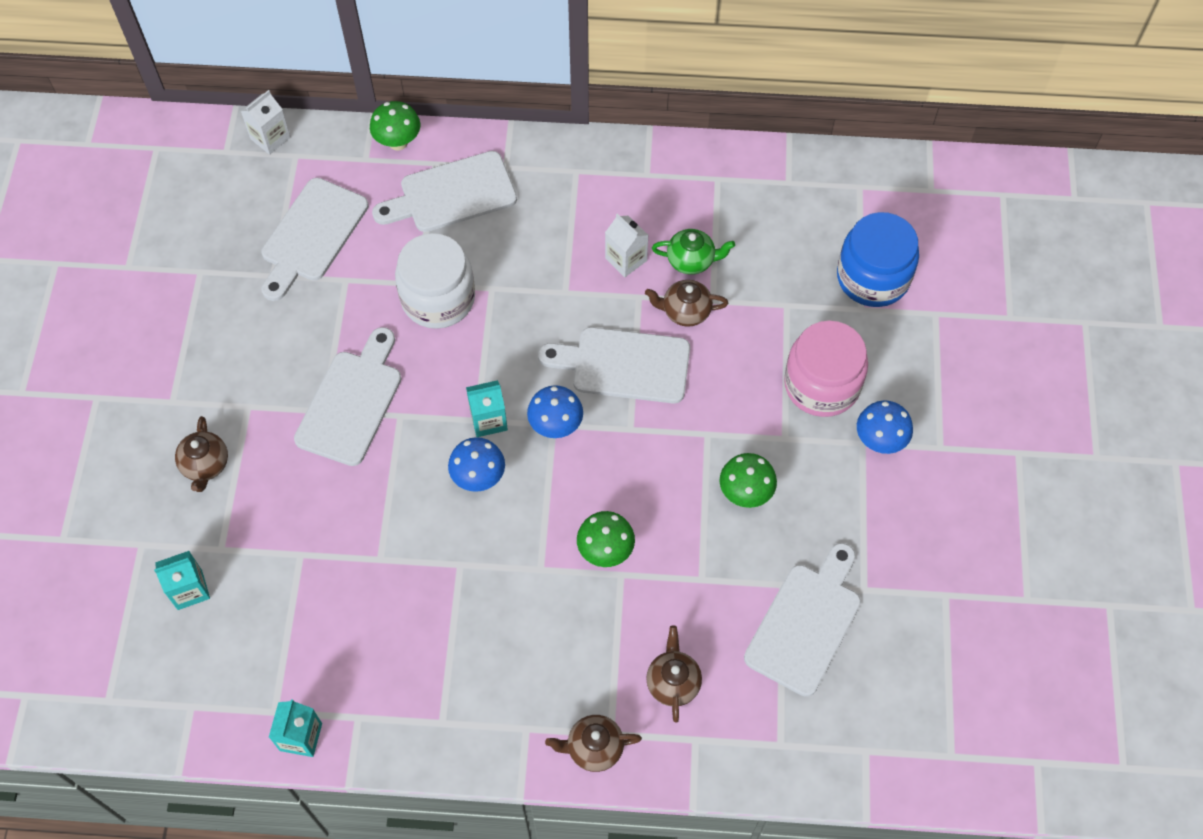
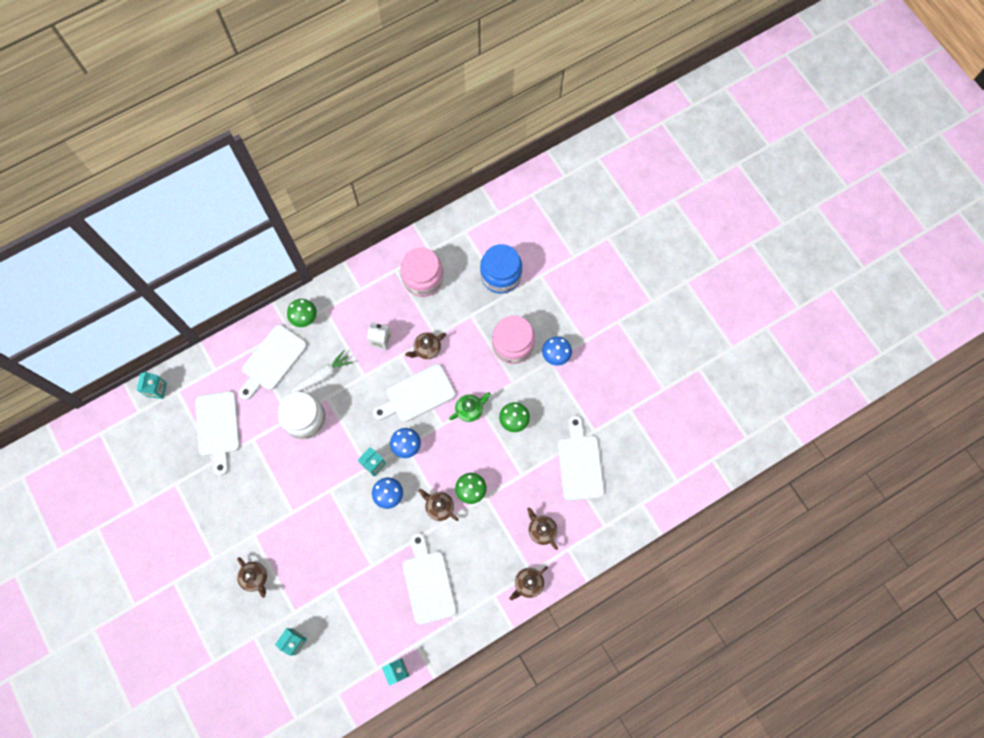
camera: 35 degrees left, 10 degrees up
white carton [241,90,291,155] -> turquoise carton [137,371,167,399]
white cutting board [294,327,401,466] -> white cutting board moved to [402,533,456,625]
green mushroom [370,101,420,150] -> green mushroom moved to [287,299,317,327]
green teapot [652,229,735,275] -> green teapot moved to [449,392,491,422]
none -> white carrot [289,350,353,394]
none -> pink jar [400,248,443,297]
none -> brown teapot [419,489,459,521]

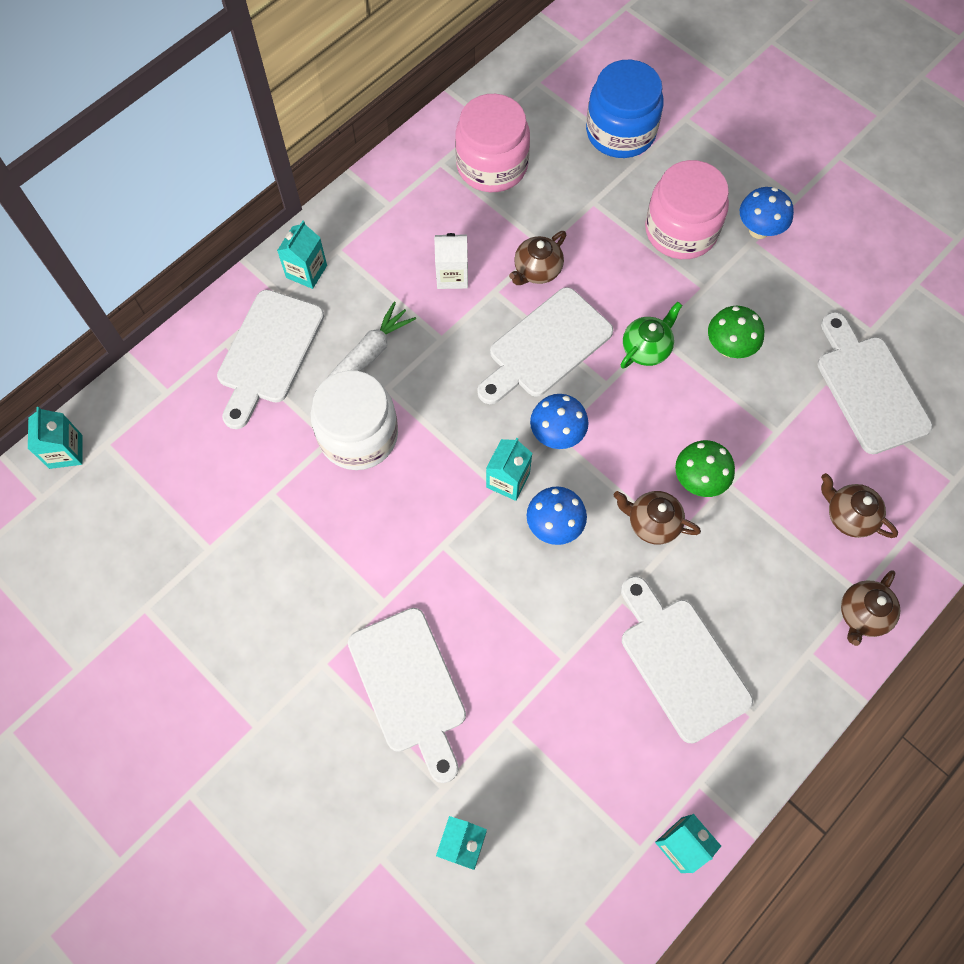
camera: 15 degrees left, 5 degrees down
white cutting board [195,391,240,475] -> white cutting board moved to [348,608,466,783]
brown teapot [237,557,267,598] -> none
green mushroom [287,299,317,327] -> turquoise carton [277,221,327,289]

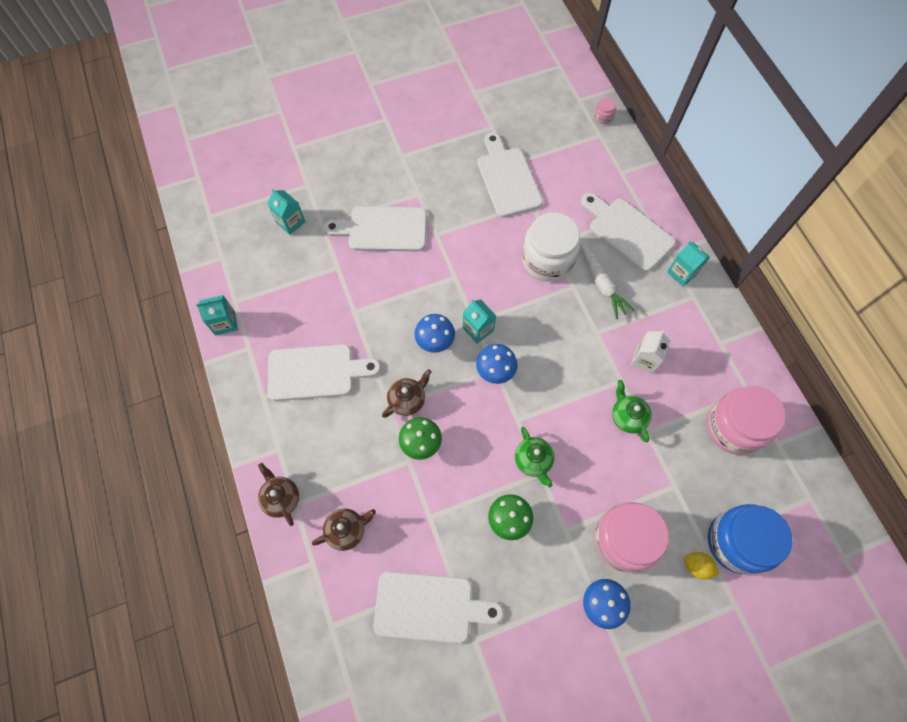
camera: 115 degrees right, 0 degrees up
turquoise carton [28,407,83,469] -> pink jar [594,97,616,124]
white cutting board [477,287,613,404] -> white cutting board moved to [477,132,543,217]
brown teapot [509,231,566,285] -> green teapot [612,380,652,442]
none -> yellow lemon [684,552,719,579]

